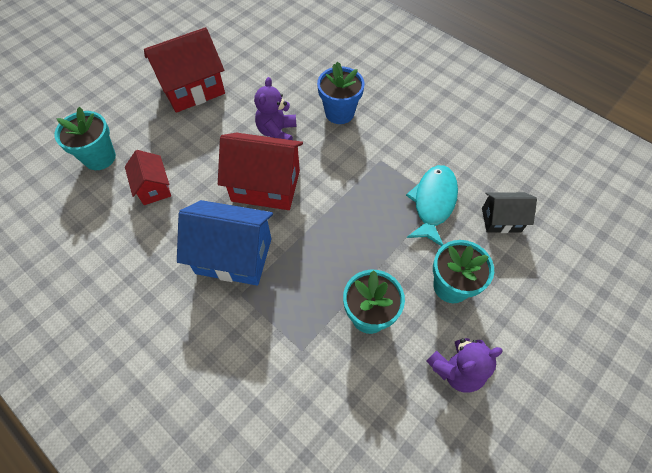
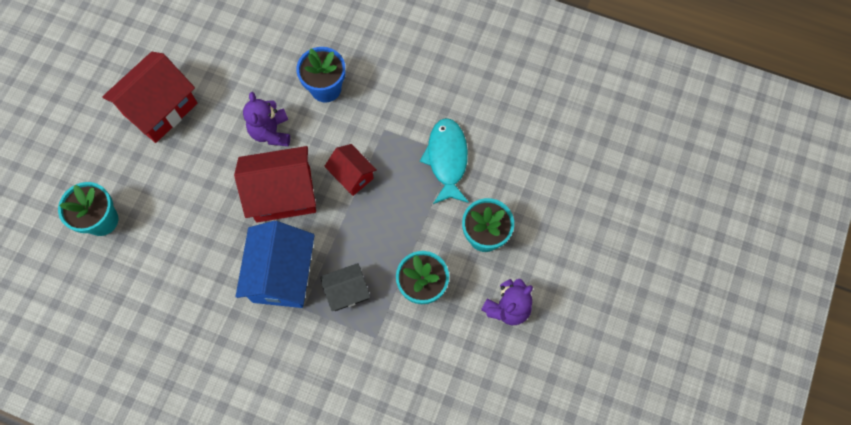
camera: 20 degrees left, 10 degrees up
red house [125,150,171,205] -> red house moved to [324,144,376,196]
blue house [177,200,273,286] -> blue house turned 75 degrees counterclockwise [236,221,315,308]
black house [482,192,537,233] -> black house moved to [320,263,370,311]

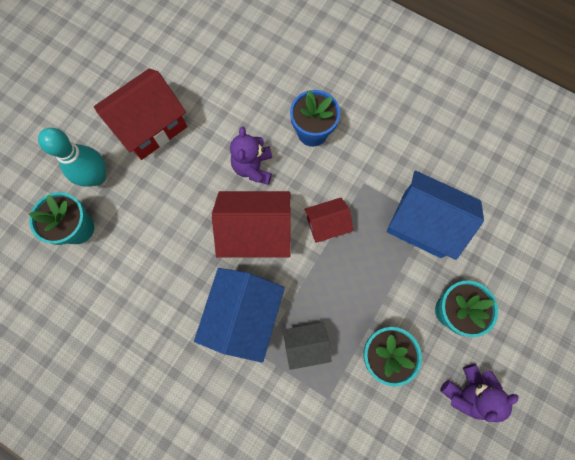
camera: 10 degrees right, 5 degrees up
red house [324,144,376,196] -> red house turned 75 degrees counterclockwise [304,198,353,243]
turquoise fish [420,118,469,204] -> blue house [387,170,484,260]
none -> turquoise bowling pin [38,128,106,187]

